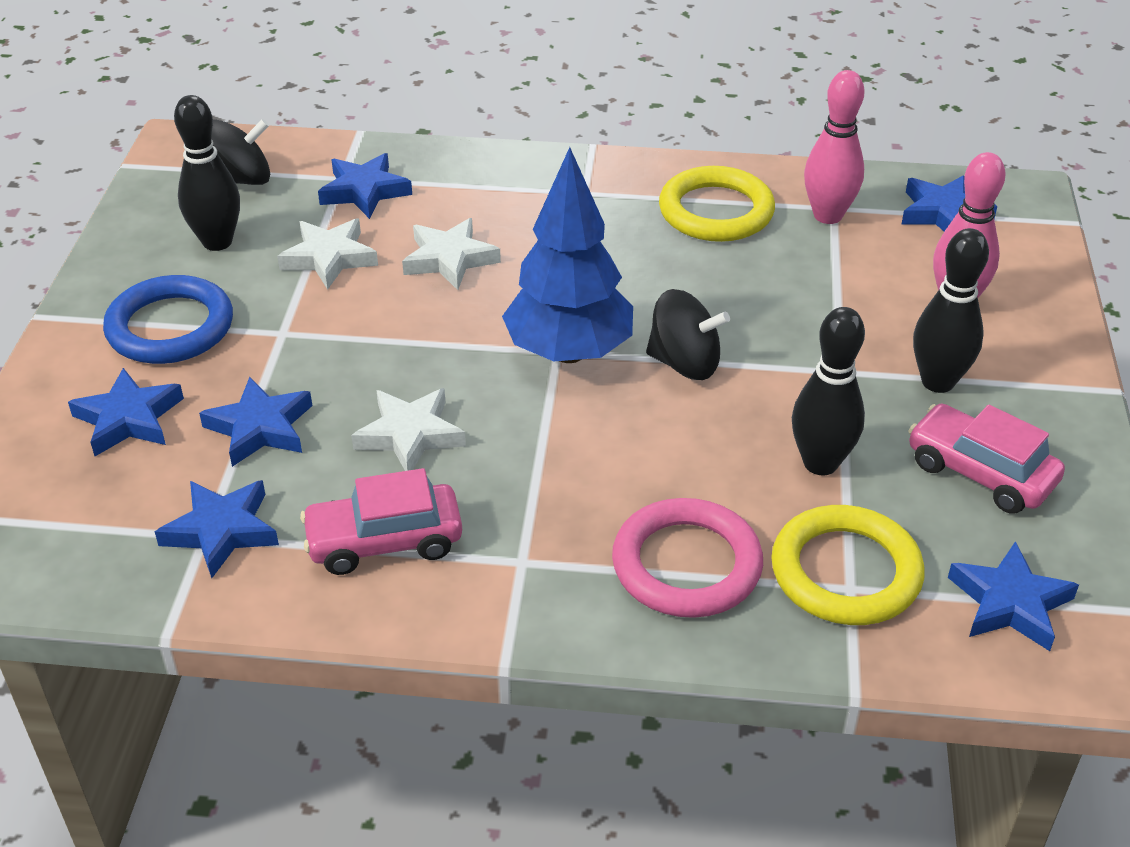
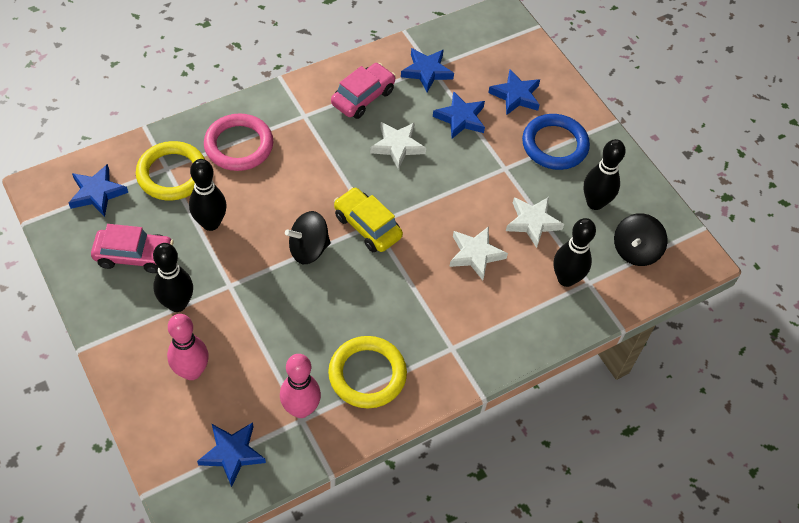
camera: 140 degrees right, 15 degrees up
blue star [318,153,412,219] -> black bowling pin [554,218,596,287]
blue tree [502,147,633,363] -> yellow car [334,187,403,252]

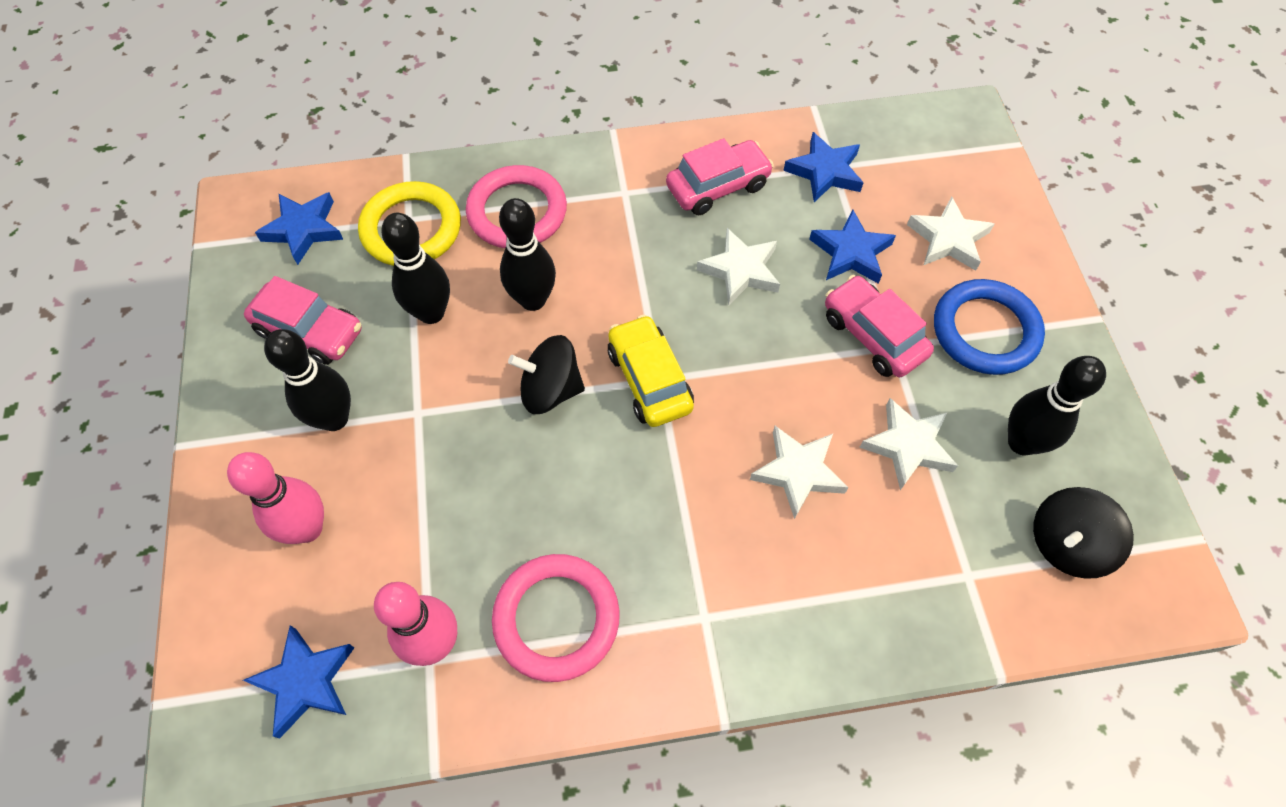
camera: 25 degrees right, 5 degrees up
yellow ring [328,336,407,408] -> pink ring [492,554,620,682]
blue star [488,69,540,115] -> white star [907,196,994,271]
black bowling pin [554,218,596,287] -> black bowling pin moved to [499,198,556,311]
none -> pink car [825,275,934,377]

